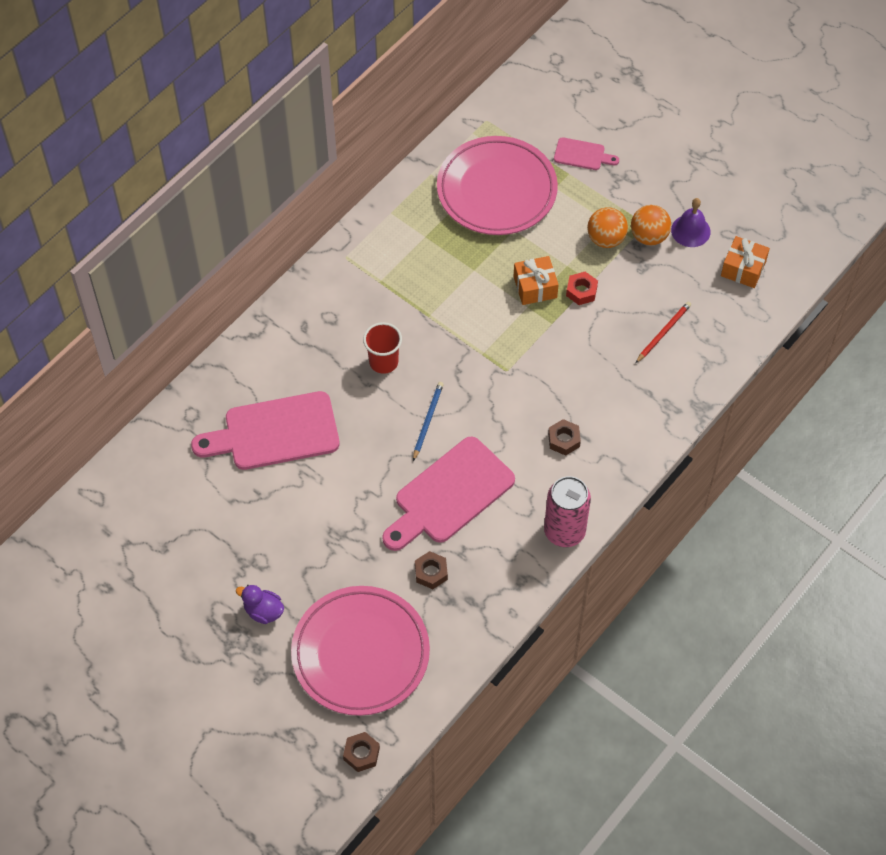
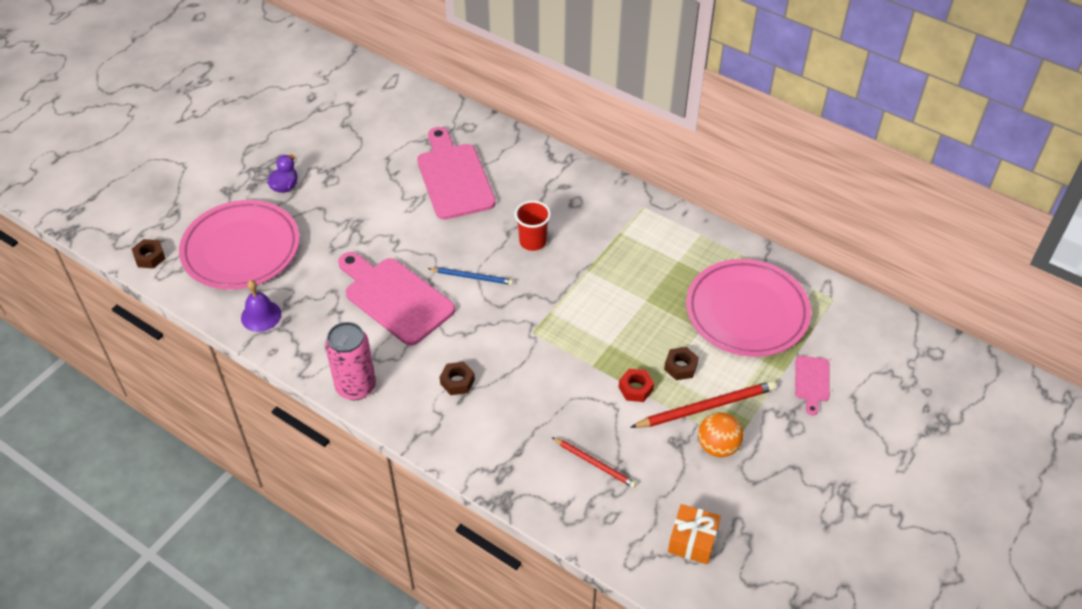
camera: 85 degrees right, 10 degrees down
brown nut [415,551,448,589] -> brown nut moved to [664,347,699,380]
orange gift [513,256,559,305] -> none
orange ball [587,207,628,248] -> red pencil [630,381,776,428]
purple bell [671,198,711,247] -> purple bell moved to [241,280,281,332]

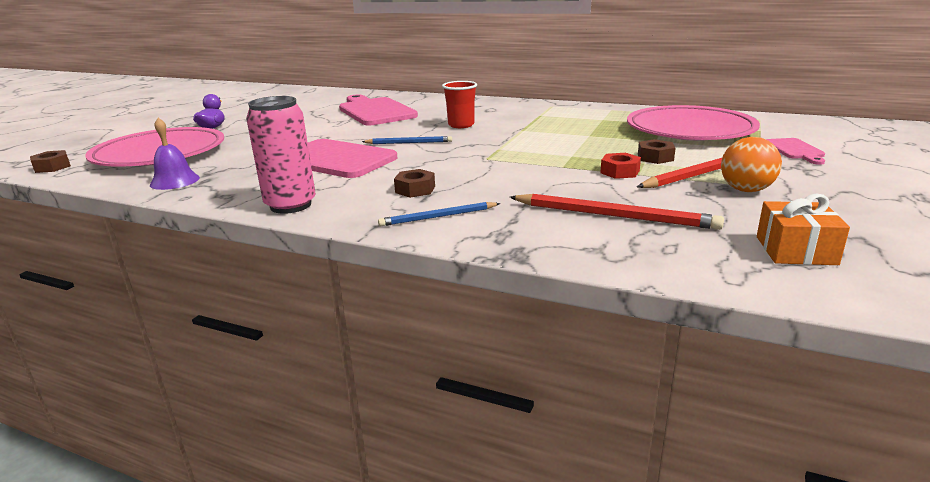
camera: 10 degrees left, 25 degrees down
red pencil [552,437,637,488] -> red pencil [510,194,724,230], size x1.63
none -> blue pencil [378,202,500,226]

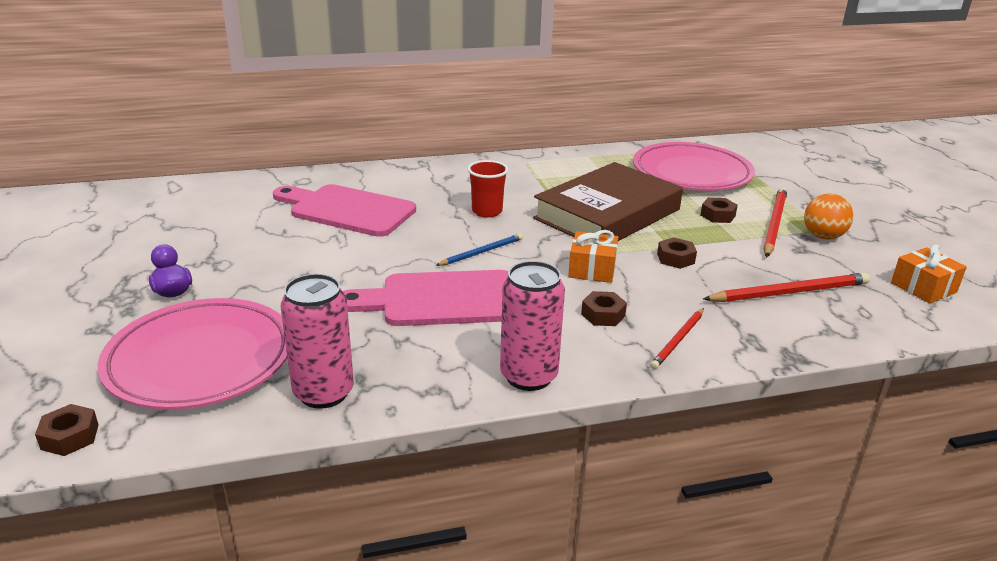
camera: 40 degrees left, 5 degrees up
purple bell [150,118,200,190] -> pink can [280,274,354,409]
blue pencil [378,202,500,226] -> red pencil [650,308,704,369]
red nut [600,153,641,179] -> none
pink cutting board [766,138,825,165] -> none
none -> brown book [533,162,683,241]
none -> orange gift [568,230,618,283]
none -> brown nut [657,237,697,269]

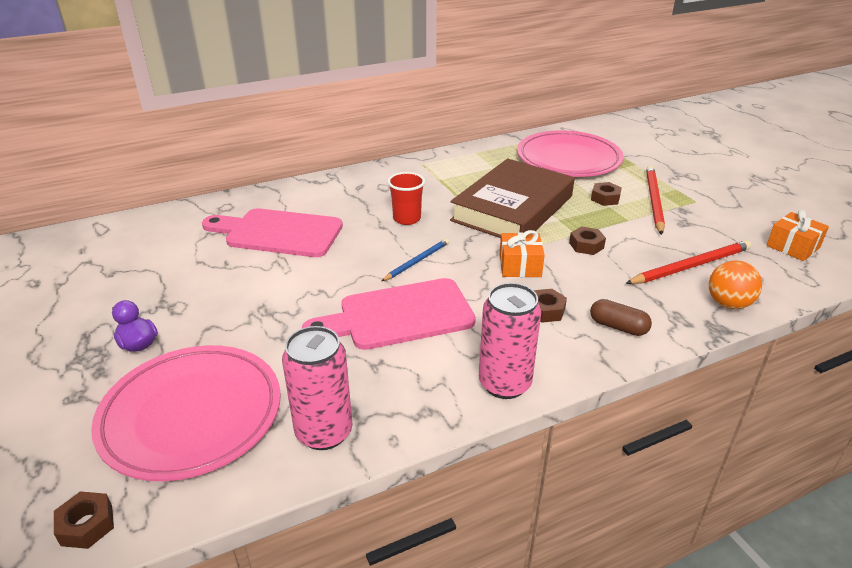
camera: 10 degrees left, 5 degrees up
red pencil [650,308,704,369] -> brown capsule [590,299,652,336]
orange ball [804,194,853,239] -> orange ball moved to [709,261,762,309]

